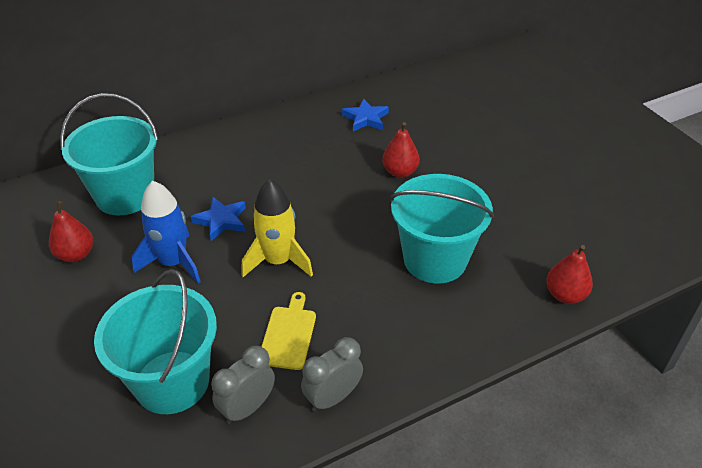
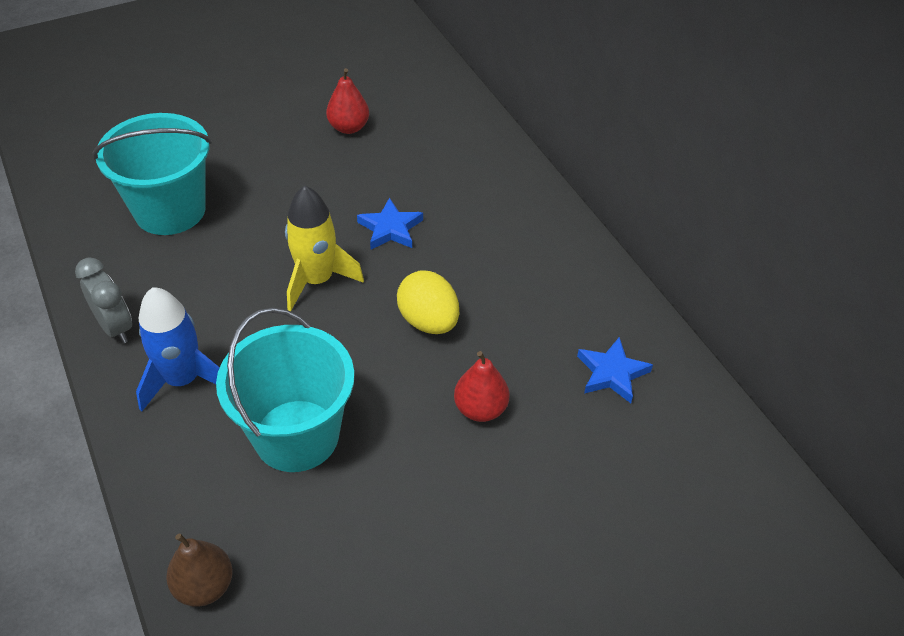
camera: 90 degrees right, 5 degrees up
turquoise bucket [60,93,159,215] -> none
blue rocket [132,181,201,284] -> blue rocket moved to [136,287,220,412]
grey clock [211,346,275,424] -> none
yellow cutting board [261,292,316,370] -> none
red pear [546,245,593,304] -> brown pear [166,533,233,607]
none -> yellow egg [397,270,459,334]

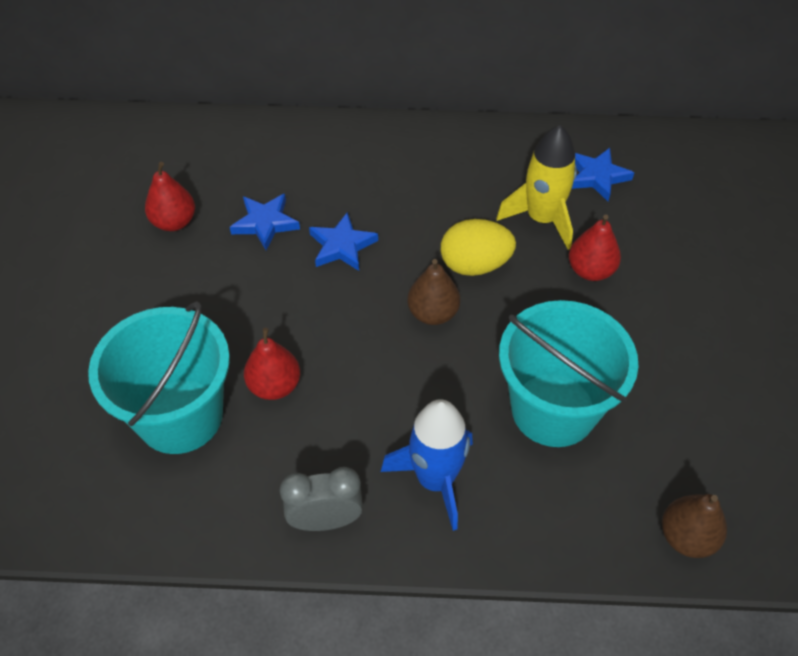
camera: 60 degrees left, 5 degrees up
yellow rocket [285,186,364,311] -> yellow rocket moved to [496,125,577,250]
none -> blue star [230,194,300,250]
none -> red pear [244,328,300,400]
none -> brown pear [407,259,460,325]

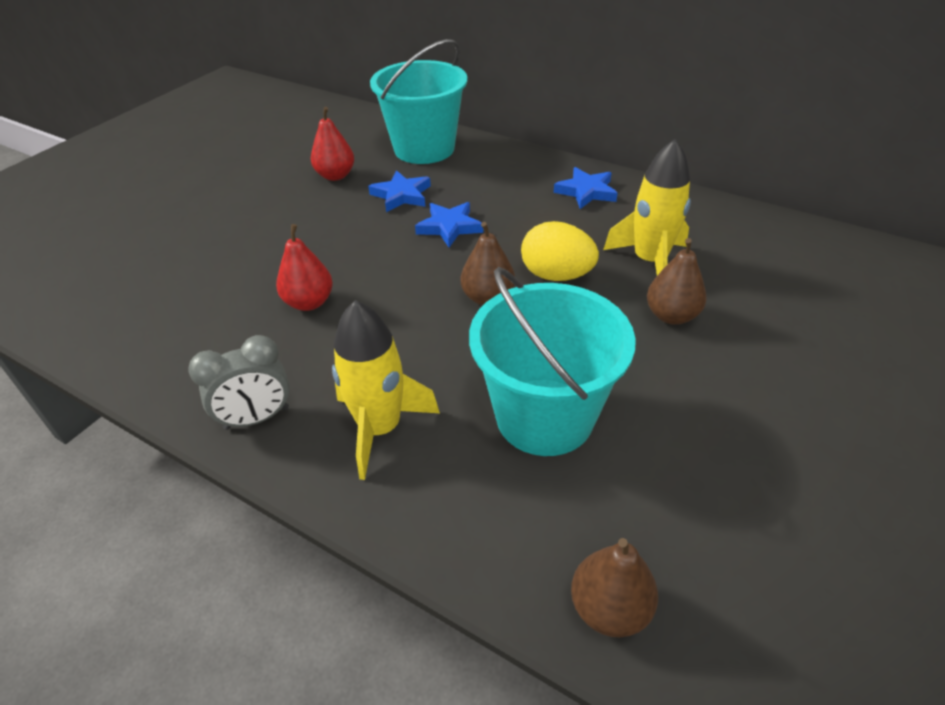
camera: 30 degrees right, 10 degrees down
turquoise bucket [88,301,230,454] -> turquoise bucket moved to [370,39,468,164]
grey clock [280,467,363,531] -> grey clock turned 135 degrees clockwise [188,335,290,430]
blue rocket [381,399,473,531] -> yellow rocket [332,300,440,480]
red pear [569,215,621,281] -> brown pear [647,238,707,325]
blue star [572,148,634,201] -> blue star moved to [554,167,618,209]

